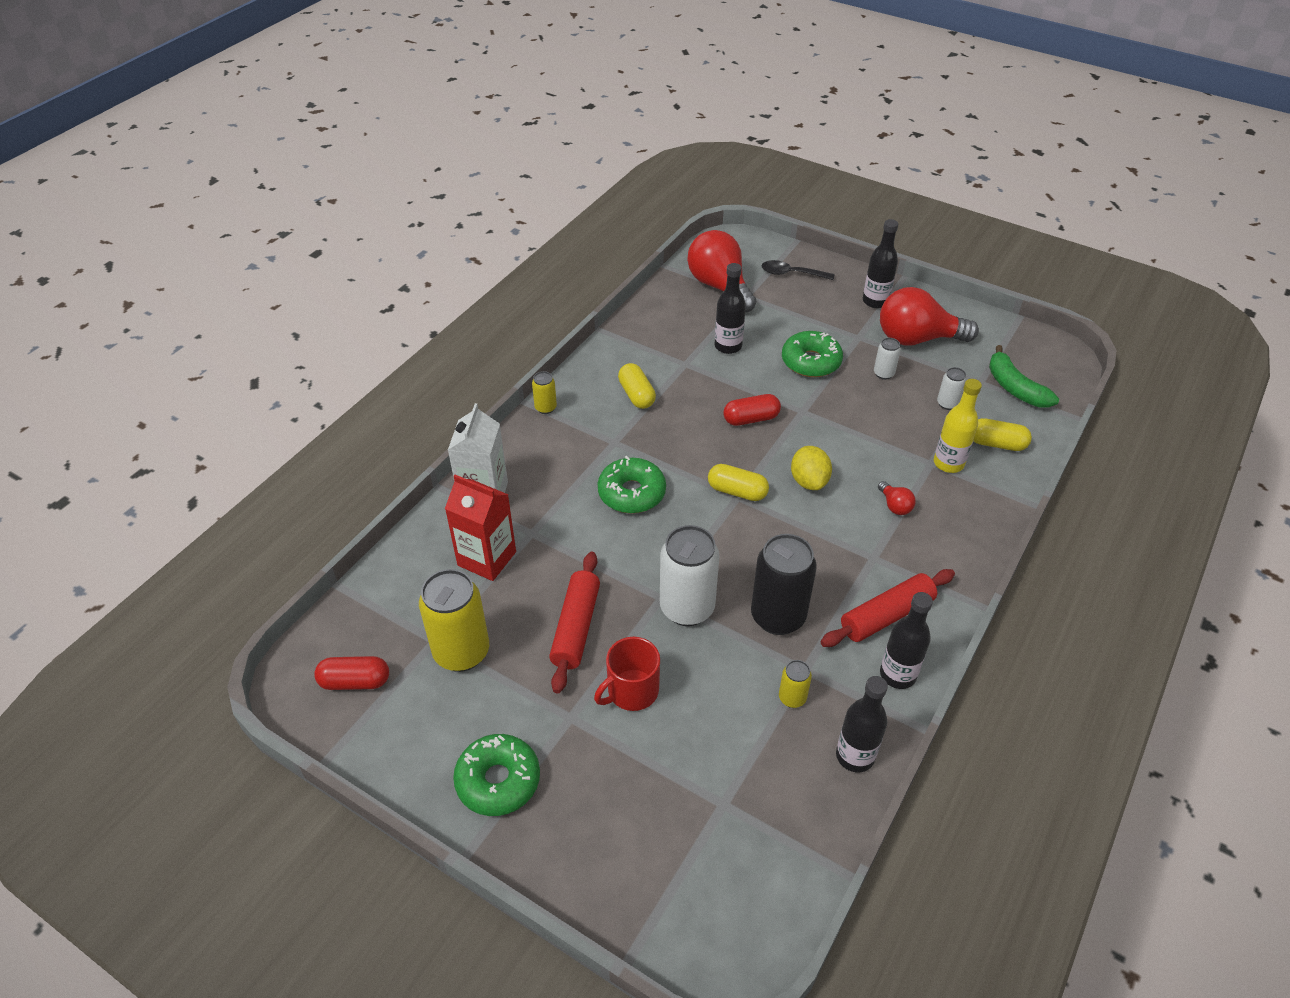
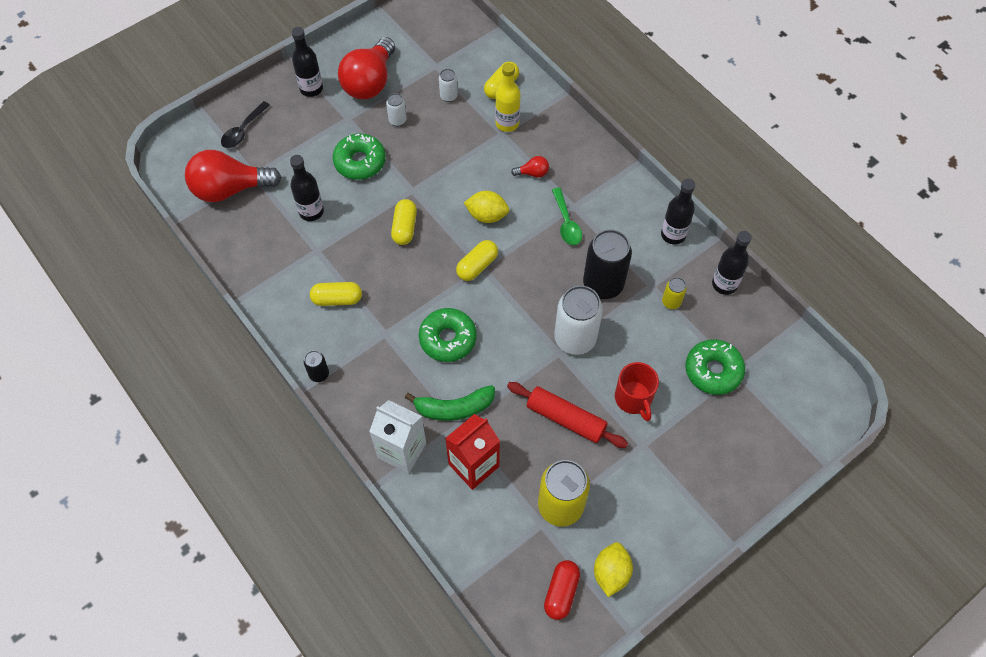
camera: 70 degrees left, 15 degrees up
green donut [453,734,540,816] -> green donut moved to [686,339,745,395]
yellow can [532,371,557,414] -> black can [304,350,329,382]
red capsule [723,394,781,426] -> yellow capsule [391,199,417,245]
red rolling pin [821,569,955,647] -> none
green banana [989,345,1059,408] -> green banana moved to [405,385,495,421]
none -> green spoon [552,188,582,245]
none -> yellow lemon [594,542,633,597]

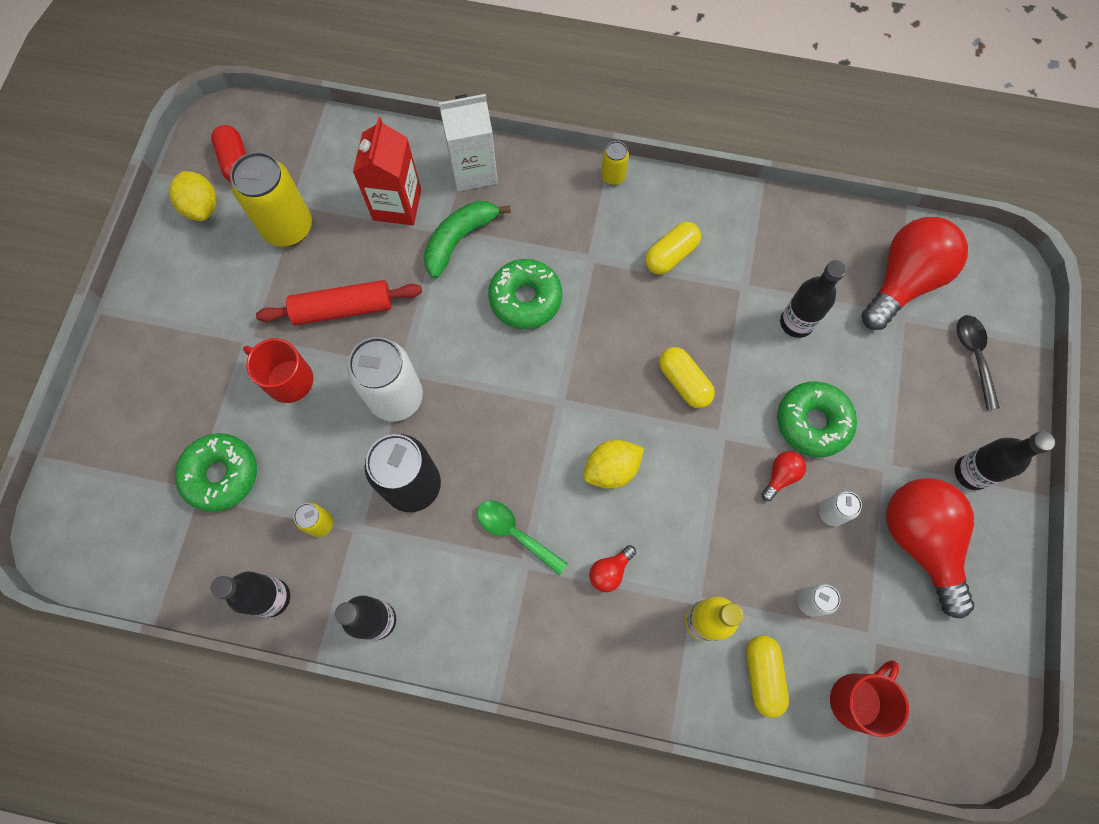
camera: 140 degrees right, 10 degrees up
black can [304,350,329,382] -> yellow can [601,141,629,185]
yellow capsule [456,240,498,281] -> none
none -> red light bulb [761,451,806,501]
none -> red mug [830,660,909,737]

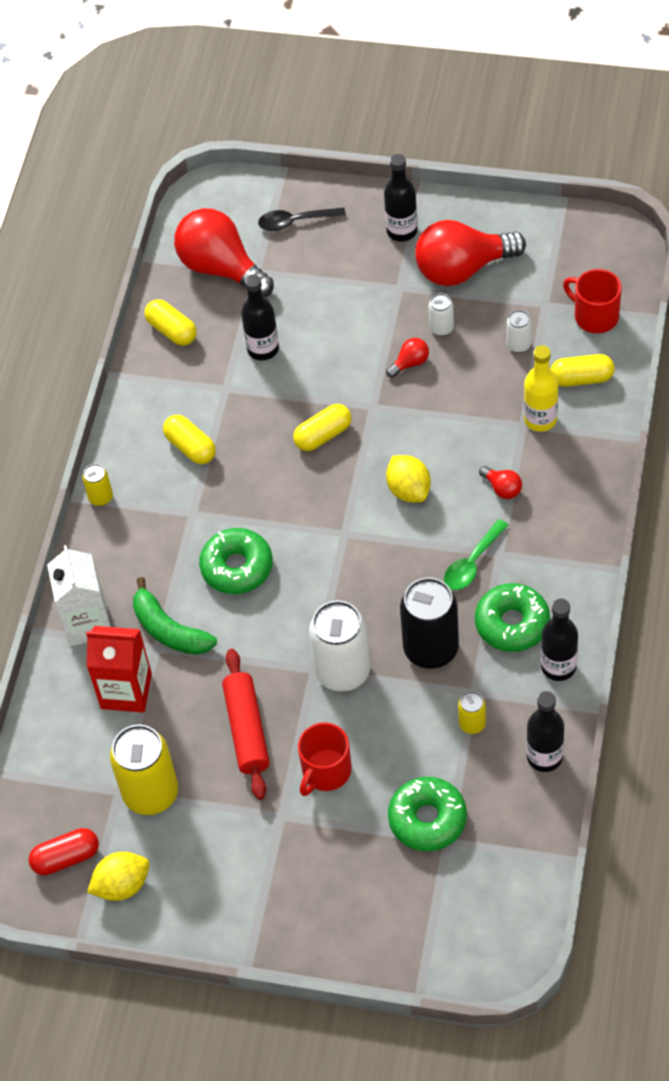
camera: 85 degrees left, 15 degrees down
red light bulb [761,451,806,501] -> red light bulb turned 105 degrees clockwise [386,338,429,378]
green donut [777,381,857,457] -> green donut moved to [475,583,550,652]
none -> yellow capsule [145,299,197,346]

